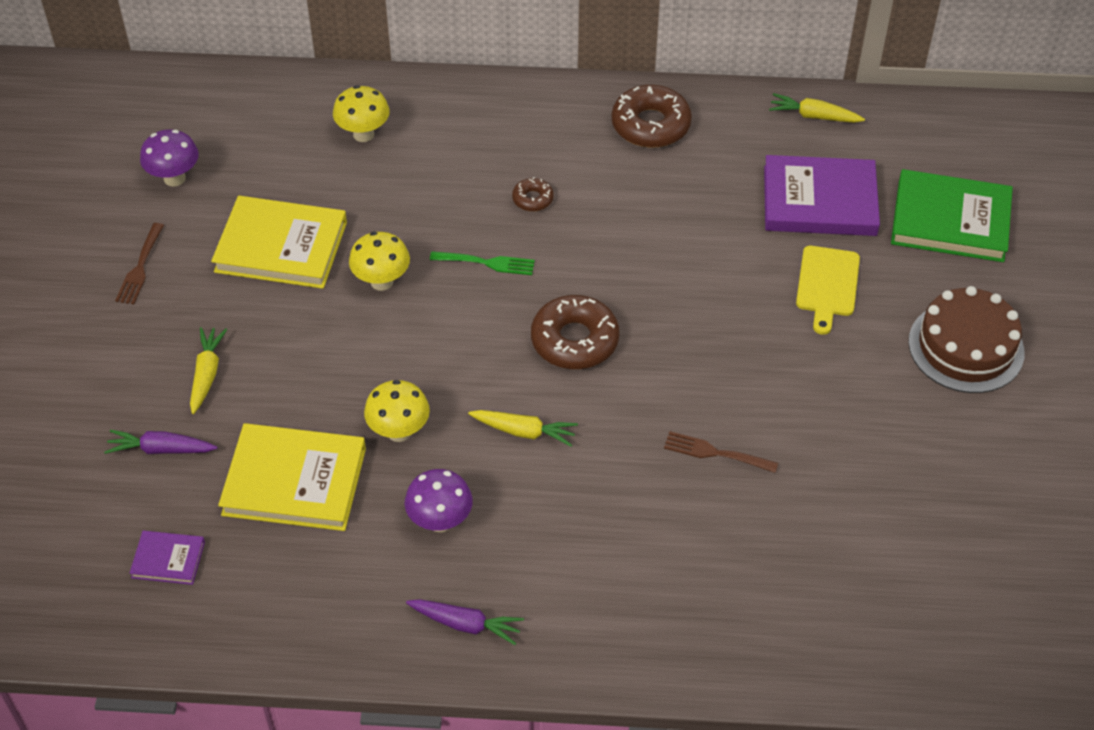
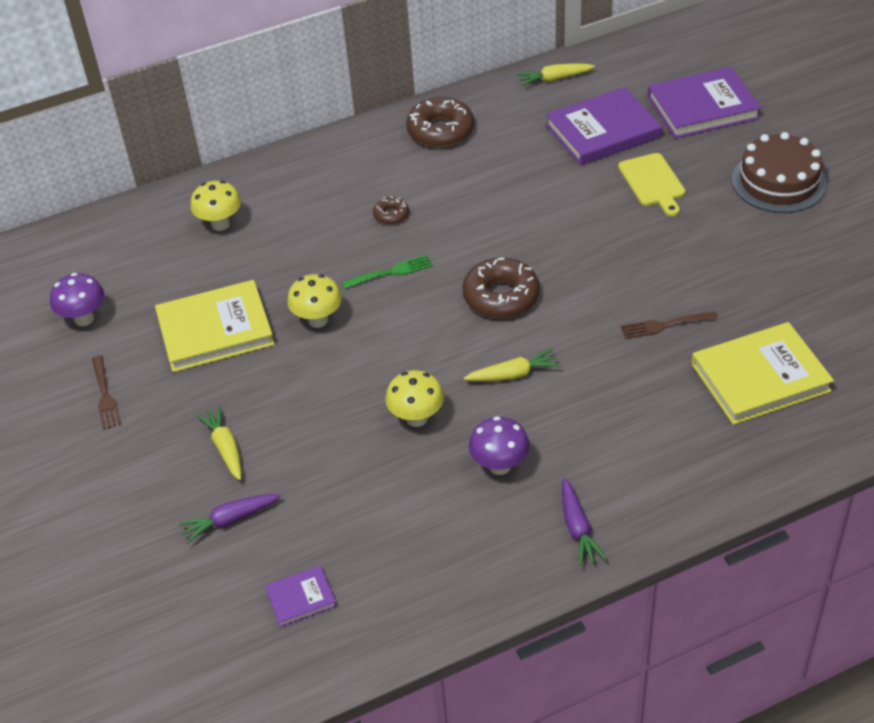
camera: 25 degrees left, 5 degrees down
yellow book [218,423,366,531] -> yellow book moved to [692,322,834,425]
purple carrot [406,599,524,645] -> purple carrot turned 90 degrees clockwise [562,478,607,566]
green book [891,169,1013,262] -> purple book [647,67,761,139]

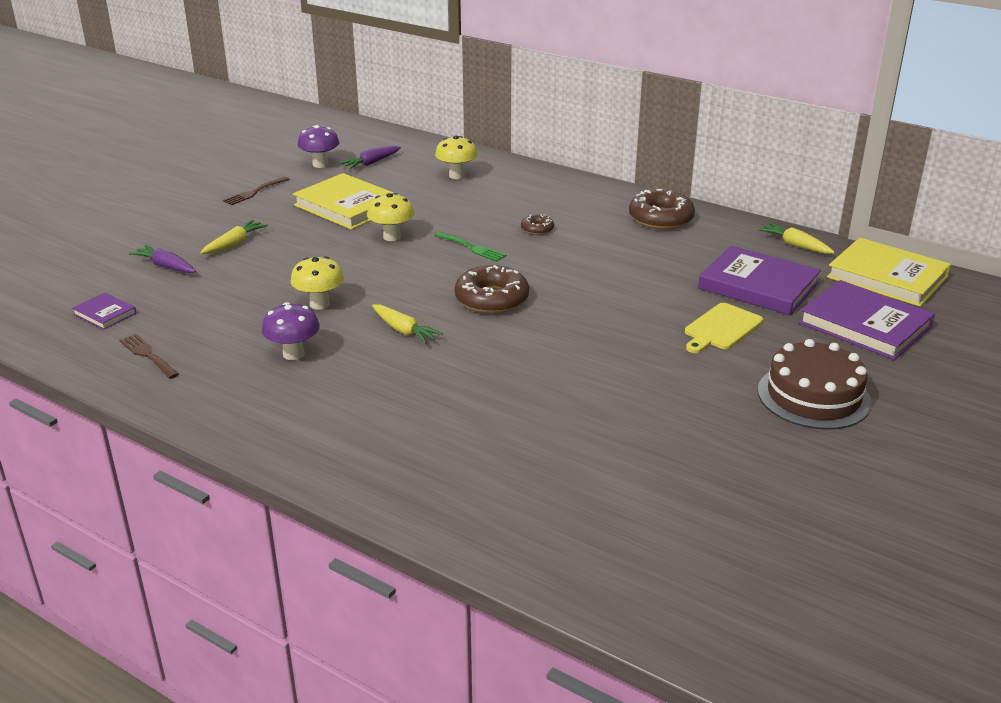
camera: 55 degrees right, 15 degrees down
purple carrot [562,478,607,566] -> purple carrot moved to [339,146,401,169]
brown fork [621,311,718,339] -> brown fork moved to [119,334,179,379]
yellow book [692,322,834,425] -> yellow book moved to [827,238,951,307]

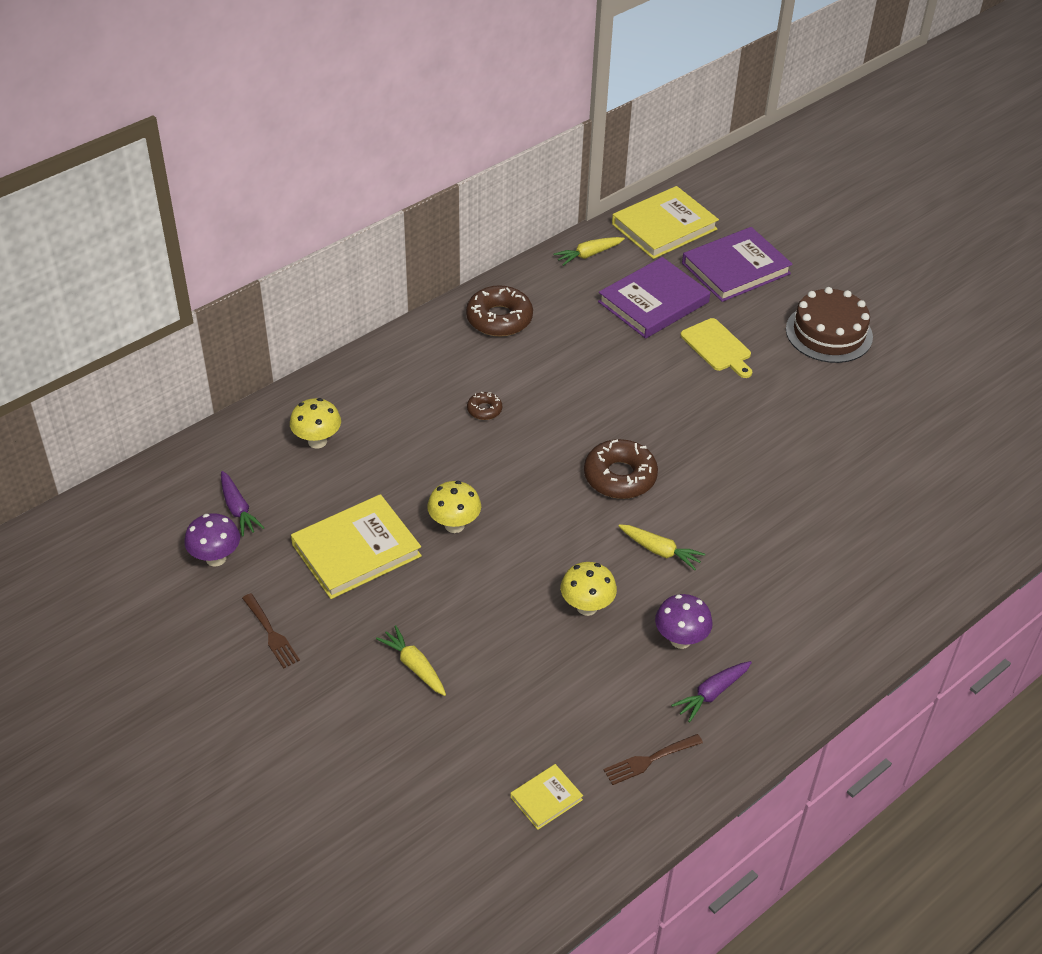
camera: 75 degrees left, 15 degrees up
purple book [72,293,136,330] -> yellow book [510,764,583,830]
purple carrot [129,245,196,273] -> purple carrot moved to [671,661,752,722]
yellow carrot [372,304,443,344] -> yellow carrot turned 60 degrees clockwise [618,524,705,570]
green fork [434,232,506,262] -> none

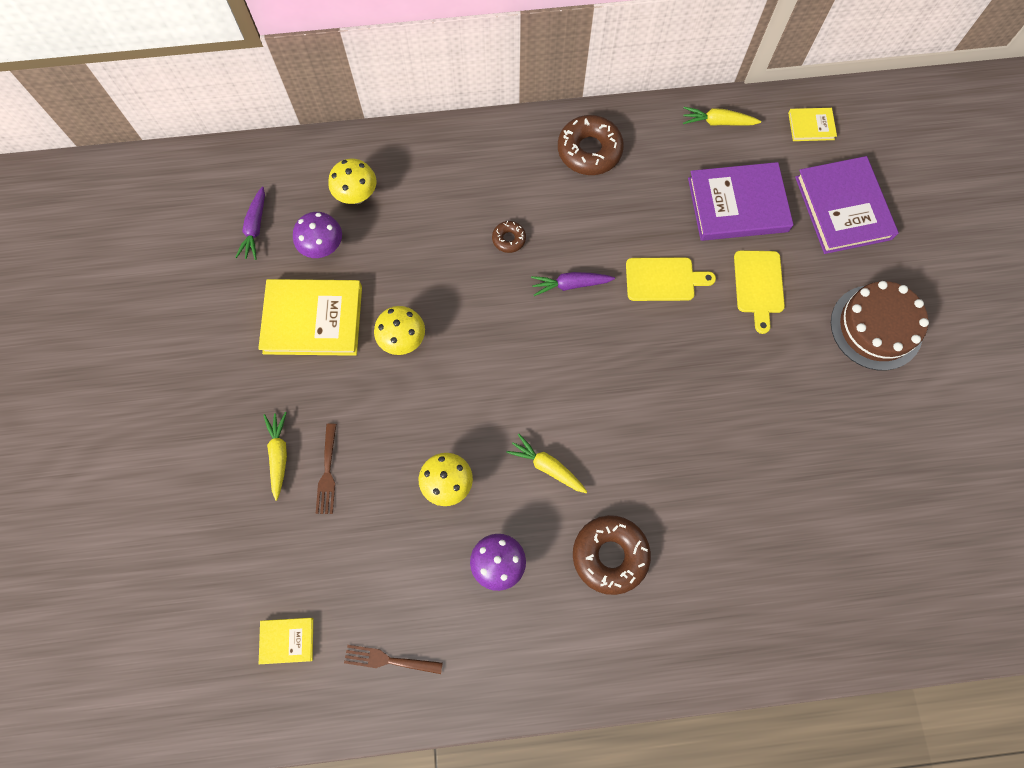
camera: 35 degrees right, 25 degrees up
purple mushroom [184,513,240,567] -> purple mushroom moved to [293,212,342,258]
brown fork [242,593,300,668] -> brown fork moved to [316,423,336,514]
brown donut [584,439,658,499] -> brown donut moved to [573,515,651,595]
yellow book [612,186,719,259] -> yellow book [788,108,837,141], size x0.49
yellow carrot [618,524,705,570] -> yellow carrot turned 150 degrees clockwise [506,434,587,493]
purple carrot [671,661,752,722] -> purple carrot moved to [531,272,615,296]
purple book [682,227,793,302] -> purple book turned 75 degrees clockwise [795,156,899,254]
none -> yellow cutting board [626,257,716,301]

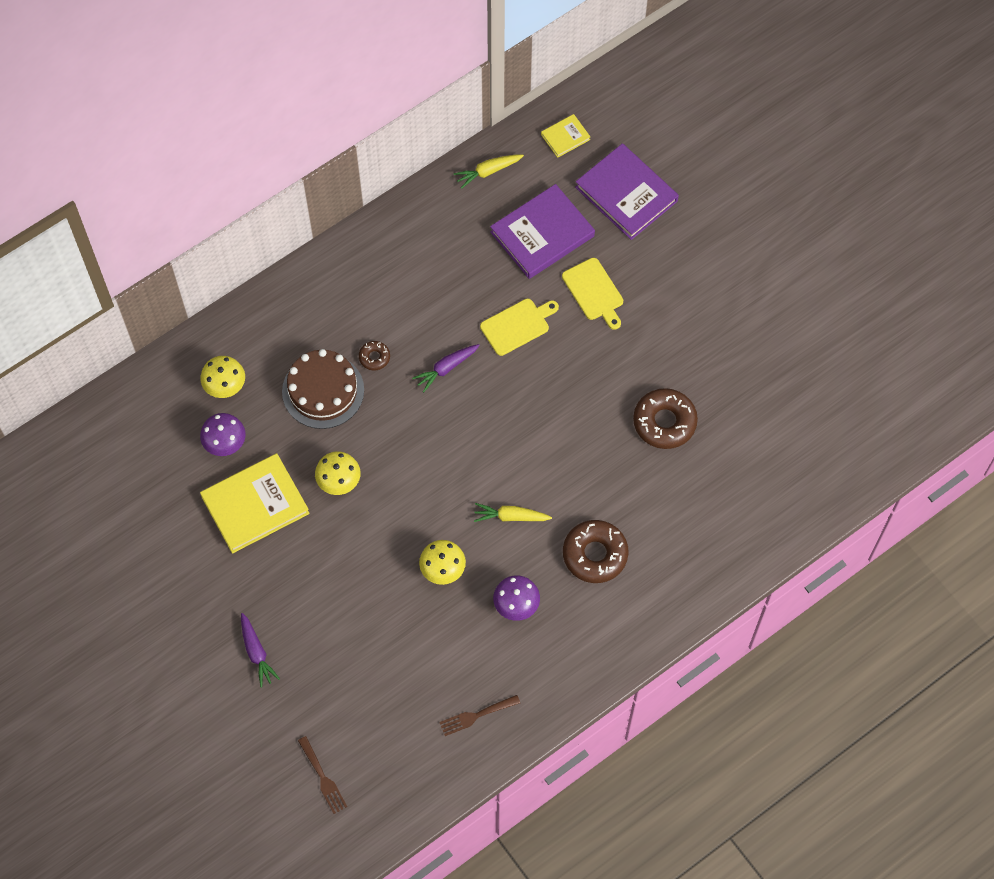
camera: 30 degrees left, 5 degrees down
purple carrot [235,187,265,260] -> purple carrot moved to [241,613,280,688]
yellow book [259,618,313,664] -> none
yellow carrot [263,412,287,501] -> none
brown fork [316,423,336,514] -> brown fork moved to [298,736,347,814]
brown donut [558,115,624,175] -> brown donut moved to [633,388,698,449]
brown cake [831,281,929,370] -> brown cake moved to [282,349,364,429]

